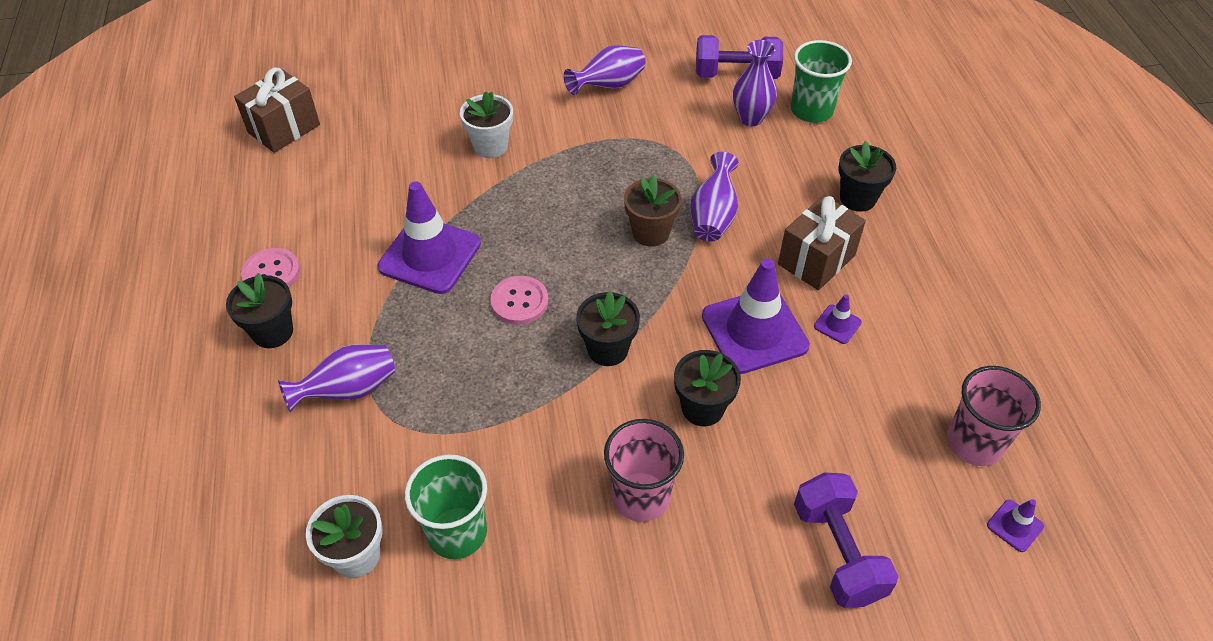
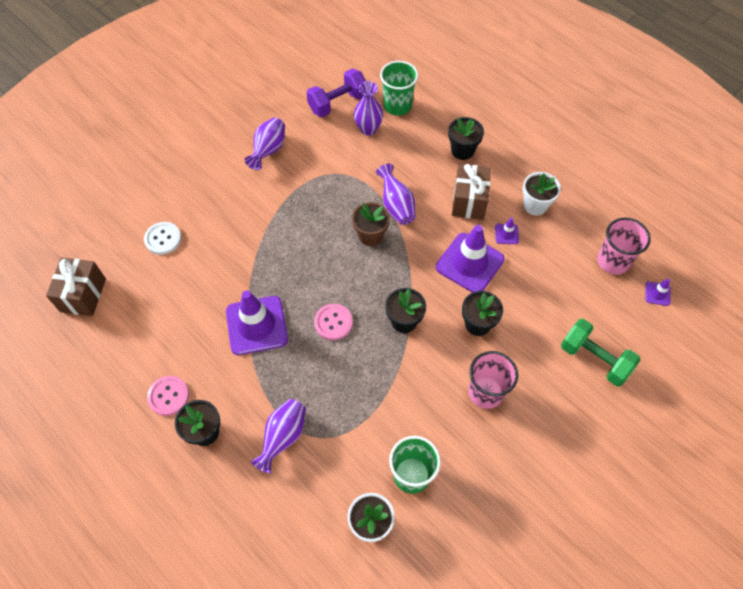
camera: 35 degrees left, 10 degrees up
white flower pot [460,92,513,158] -> white flower pot moved to [522,172,561,215]
purple dumbbell [794,472,899,608] -> green dumbbell [561,319,640,386]
none -> white button [144,222,181,255]

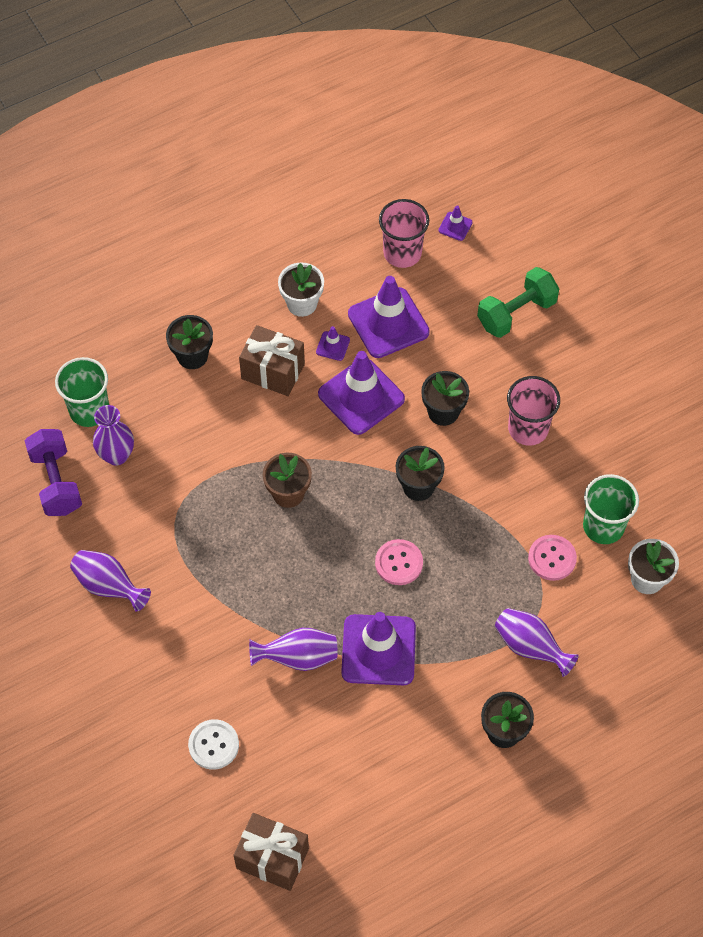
camera: 75 degrees left, 0 degrees up
pink button [147,376,189,416] -> pink button moved to [528,535,577,581]
purple vase [376,164,416,225] -> purple vase moved to [249,628,338,671]
none -> purple traffic cone [348,276,430,358]

